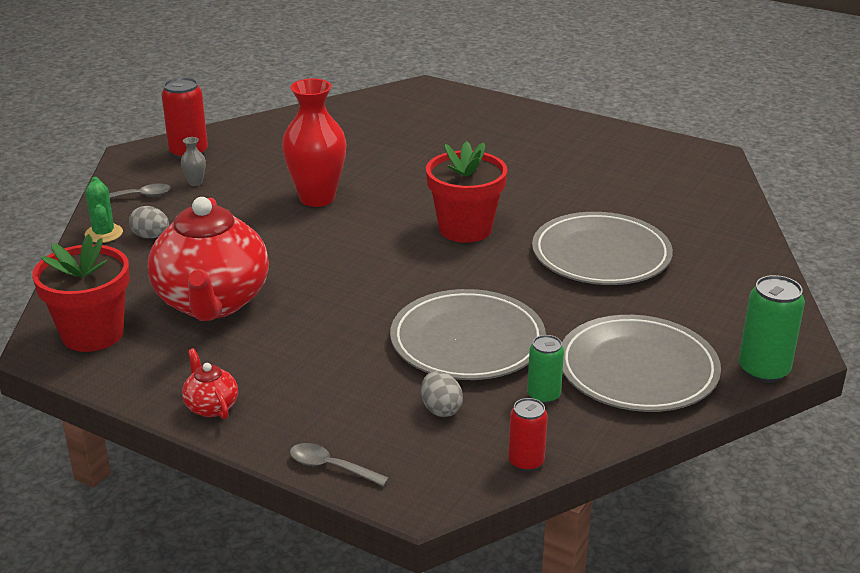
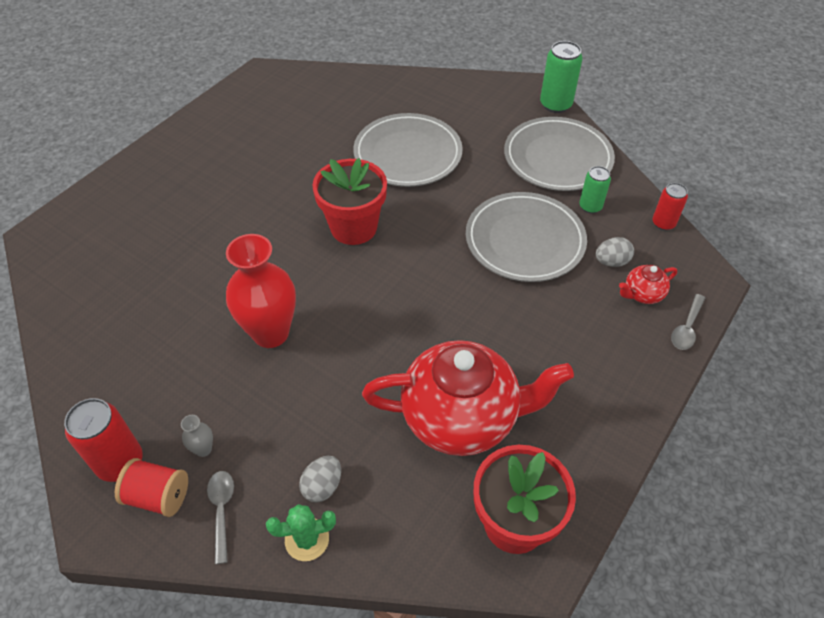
camera: 85 degrees left, 20 degrees up
red teapot [182,348,238,420] -> red teapot moved to [619,265,677,304]
none -> red spool [115,458,188,517]

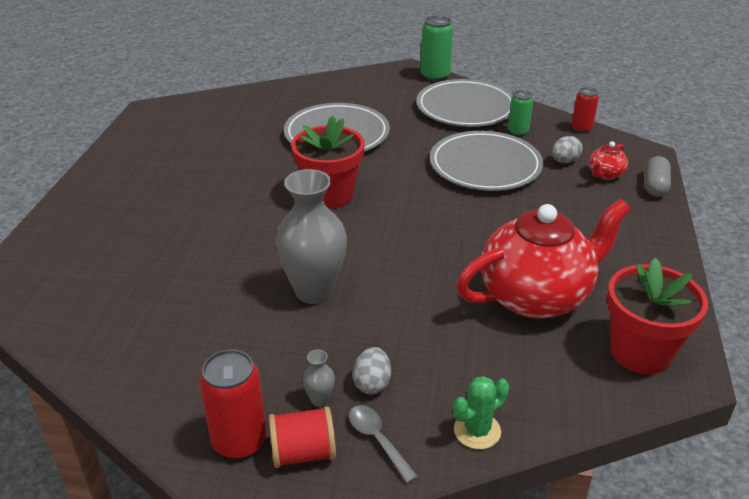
camera: 25 degrees left, 15 degrees down
red vase [226,234,296,348] -> grey vase [275,169,347,304]
grey egg [299,456,341,502] -> grey egg moved to [353,347,391,394]
grey spoon [671,294,705,350] -> grey capsule [645,156,671,197]

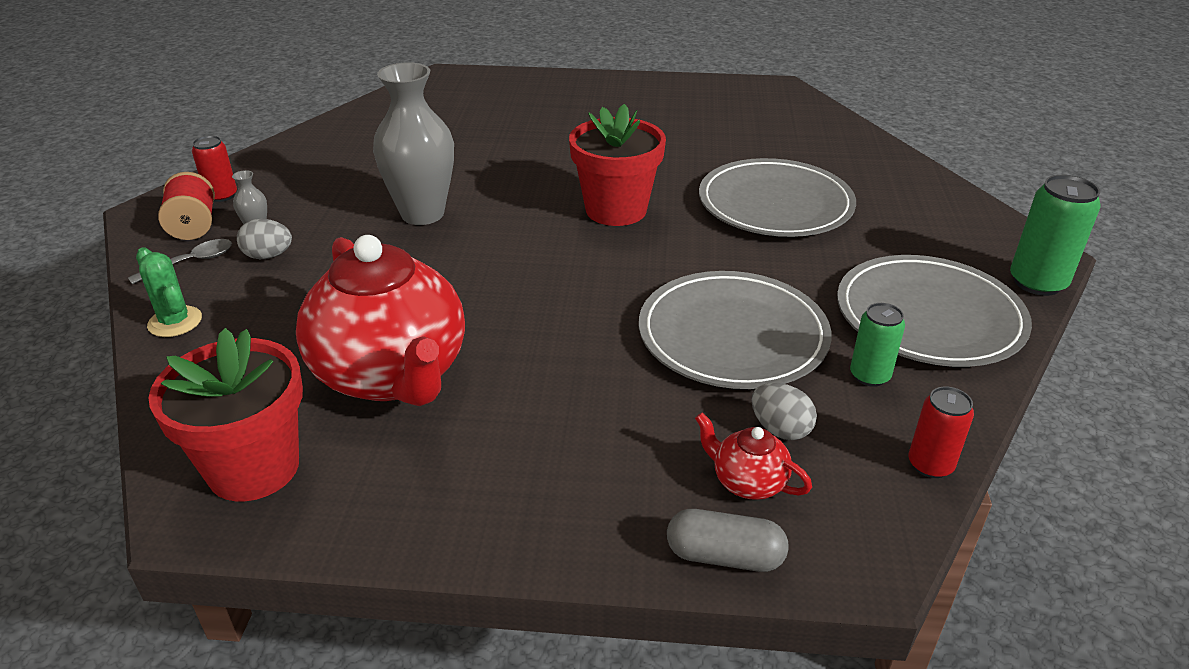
camera: 85 degrees right, 0 degrees up
red can [199,349,267,459] -> red can [192,136,237,202], size x0.63

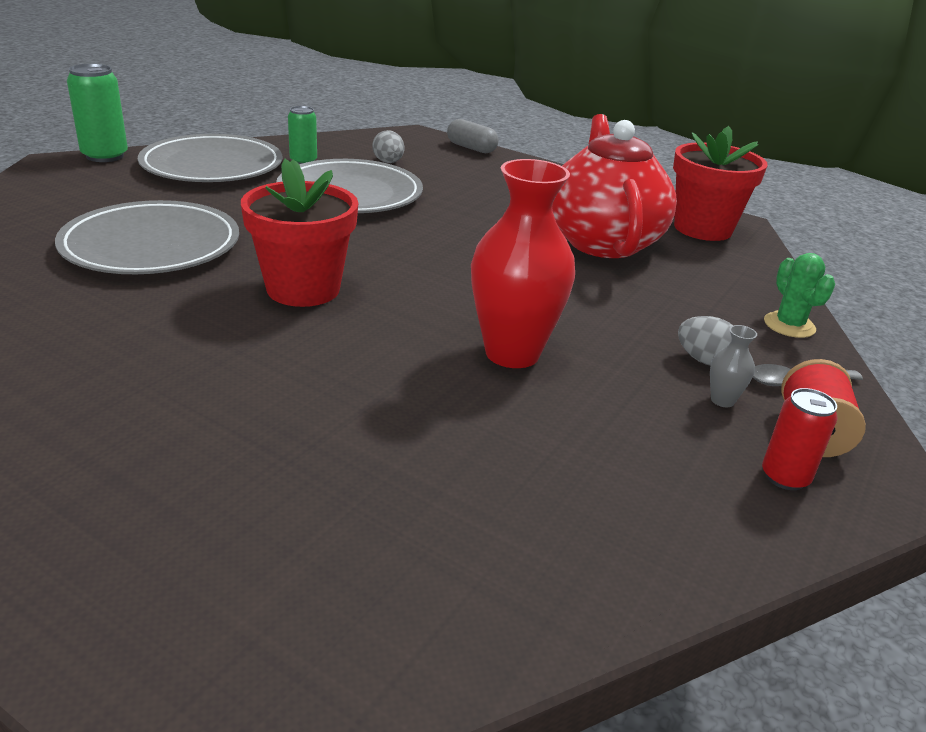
camera: 155 degrees left, 5 degrees down
grey vase [373,62,454,225] -> red vase [471,159,575,368]
red teapot [695,413,812,500] -> none
red can [908,387,974,478] -> none

